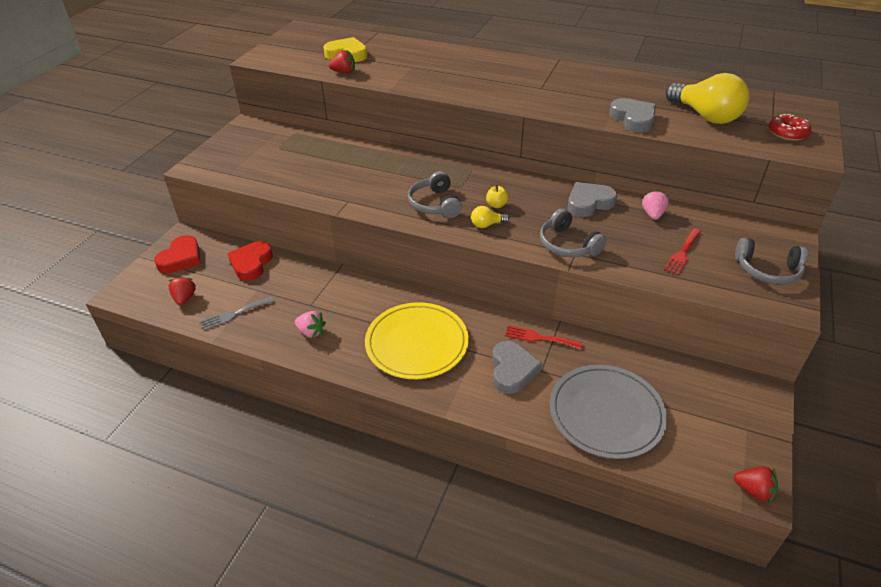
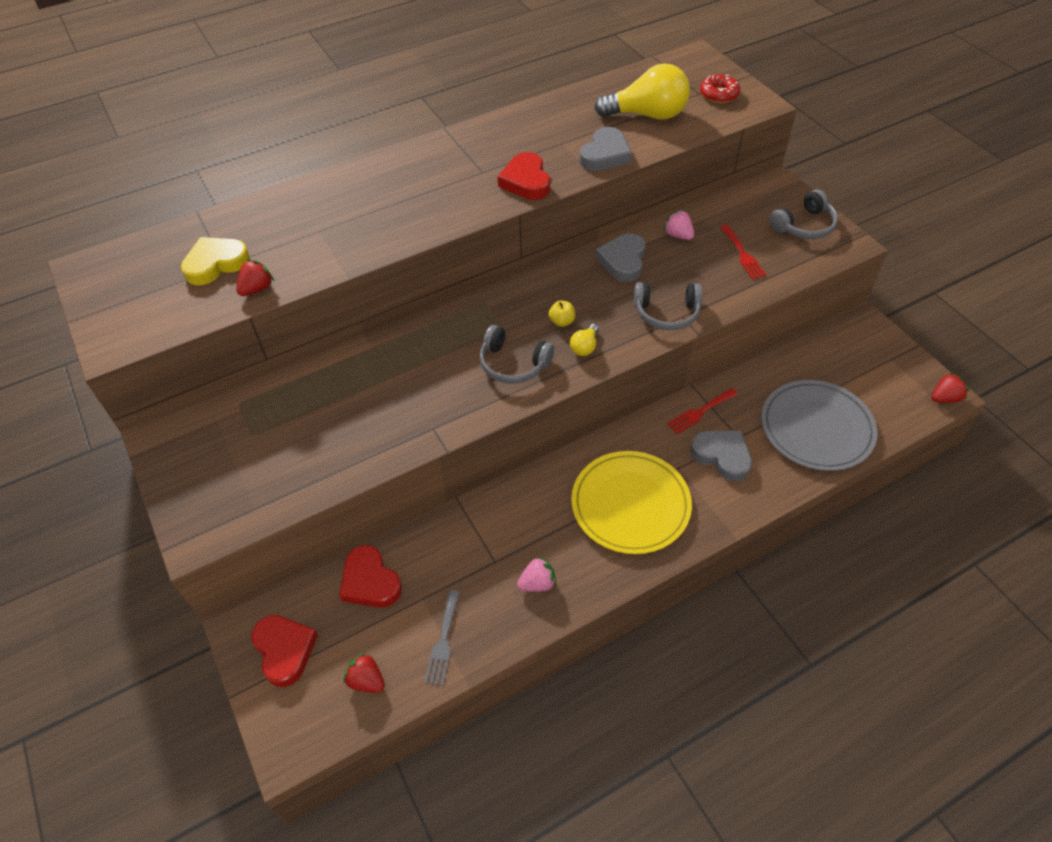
camera: 50 degrees left, 10 degrees up
grey heart [609,98,656,133] -> grey heart turned 105 degrees clockwise [580,127,632,171]
none -> red heart [497,152,550,200]

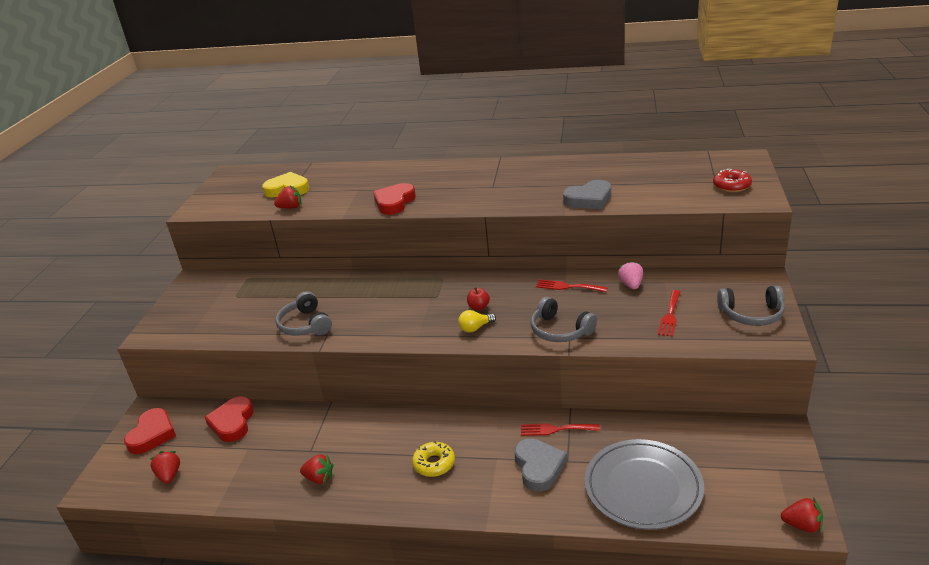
camera: 40 degrees right, 20 degrees down
grey fork [425,590,460,685] -> none
grey headphones [479,325,554,383] -> grey headphones moved to [275,291,332,336]
red heart [497,152,550,200] -> red heart moved to [373,183,416,215]
pink strawberry [517,556,556,592] -> red strawberry [300,454,333,484]
yellow apple [549,300,575,327] -> red apple [467,287,490,310]
yellow plate [571,451,692,554] -> yellow donut [412,441,455,477]
yellow light bulb [594,63,690,120] -> none
grey heart [596,233,646,282] -> red fork [536,279,608,292]

